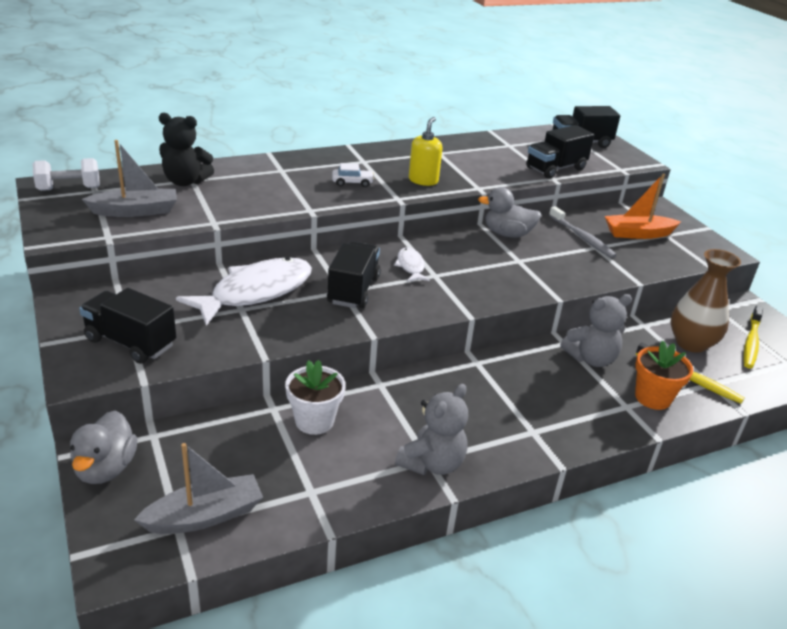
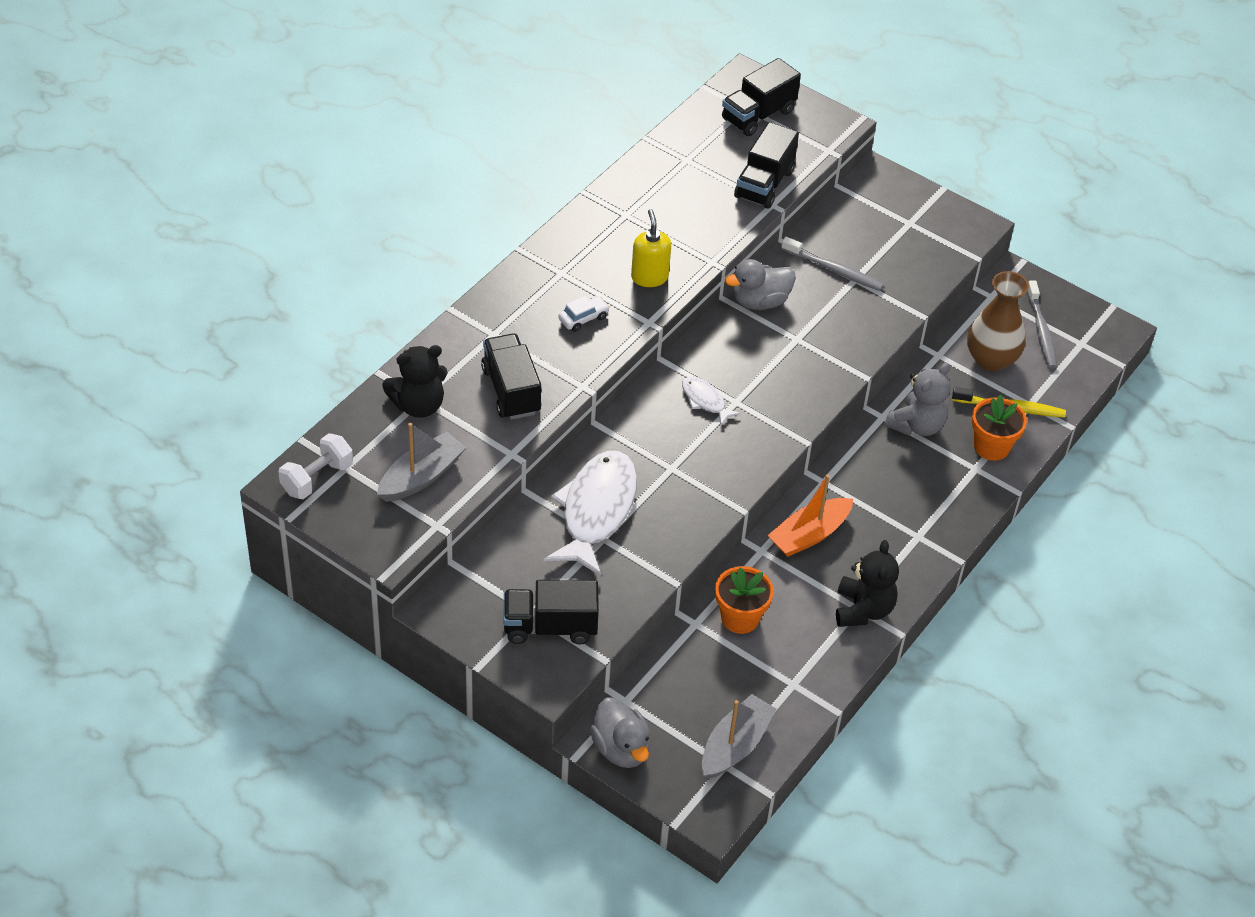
camera: 30 degrees left, 15 degrees up
white flower pot [285,360,346,435] -> orange flower pot [715,566,774,634]
black truck [327,241,381,308] -> black truck moved to [481,333,541,420]
grey teddy bear [395,384,468,475] -> black teddy bear [836,540,899,627]
orange boat [605,174,681,239] -> orange boat moved to [767,474,853,557]
yellow toothbrush [744,306,763,368] -> grey toothbrush [1027,280,1057,368]

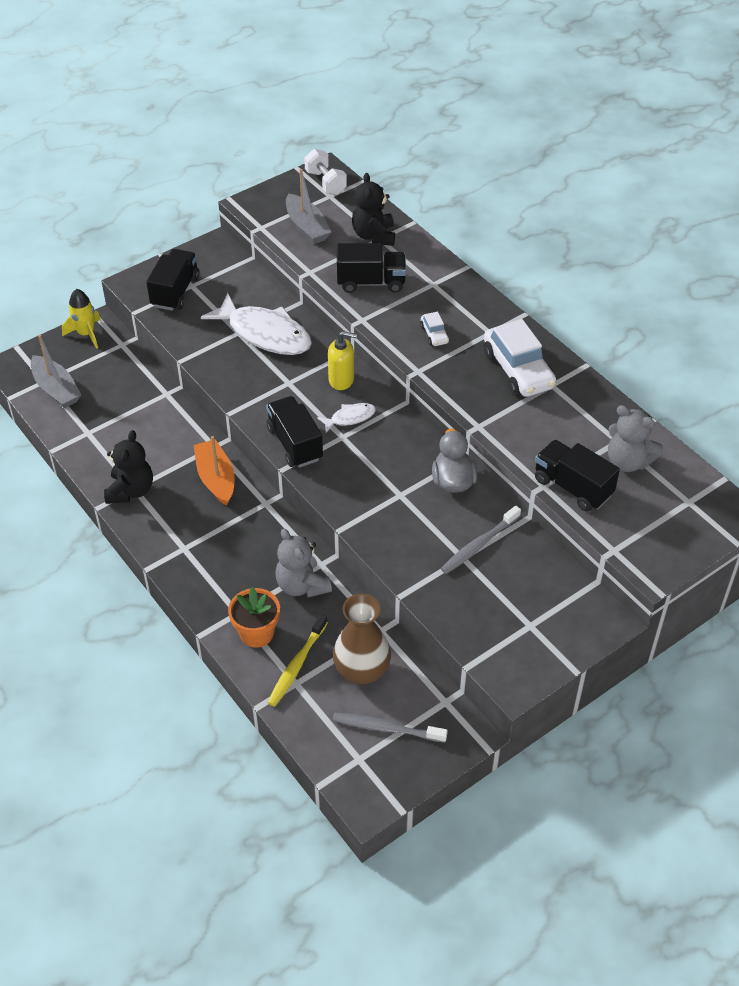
camera: 110 degrees right, 0 degrees up
grey duck [590,698,650,768] -> yellow rocket [62,289,101,349]
yellow soap dispenser [631,209,671,287] -> yellow soap dispenser moved to [328,331,357,390]
orange flower pot [715,566,774,634] -> none
black truck [722,58,801,136] -> black truck moved to [266,396,323,468]
black teddy bear [836,540,899,627] -> black teddy bear turned 105 degrees counterclockwise [104,430,153,504]
none -> white car [483,319,556,397]
none -> grey teddy bear [608,405,663,472]

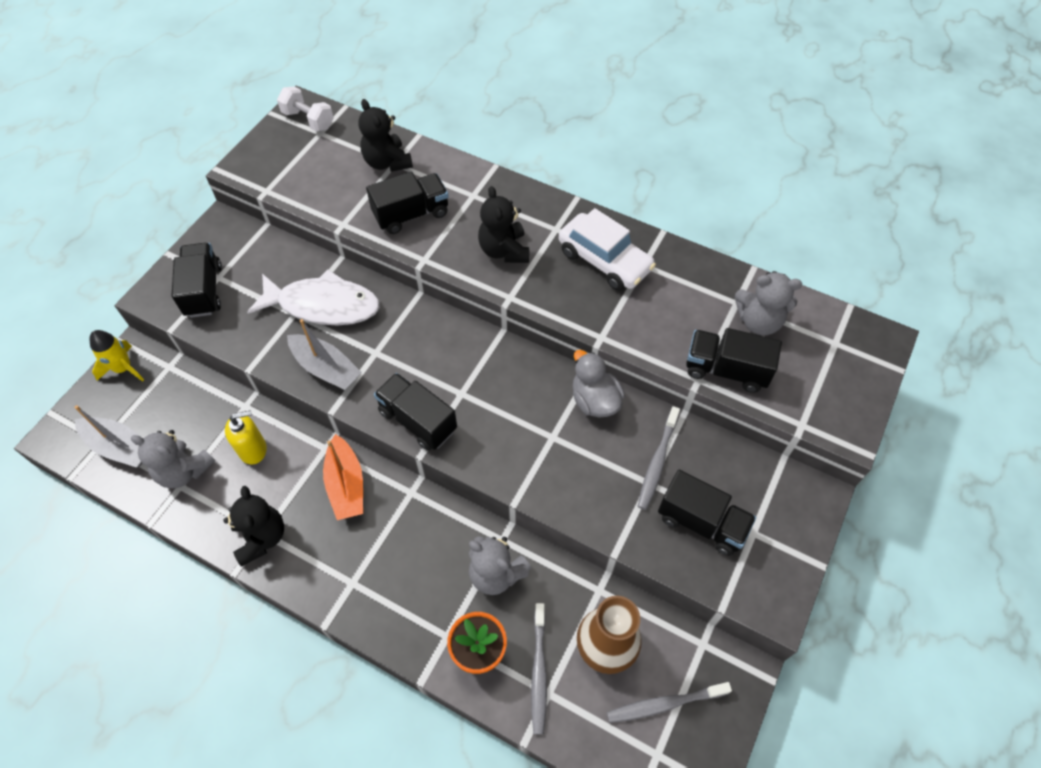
camera: 25 degrees left, 10 degrees up
orange boat [194,436,235,506] -> orange boat turned 150 degrees counterclockwise [323,434,363,520]
yellow toothbrush [267,614,328,707] -> grey toothbrush [531,603,547,734]
grey boat [286,169,331,244] -> grey boat moved to [287,319,362,390]
white fish [317,403,376,432] -> none
yellow soap dispenser [328,331,357,390] -> yellow soap dispenser moved to [225,410,267,465]
white car [420,312,449,346] -> black teddy bear [478,186,529,263]
none -> grey teddy bear [131,430,215,488]
none -> black truck [658,470,756,556]

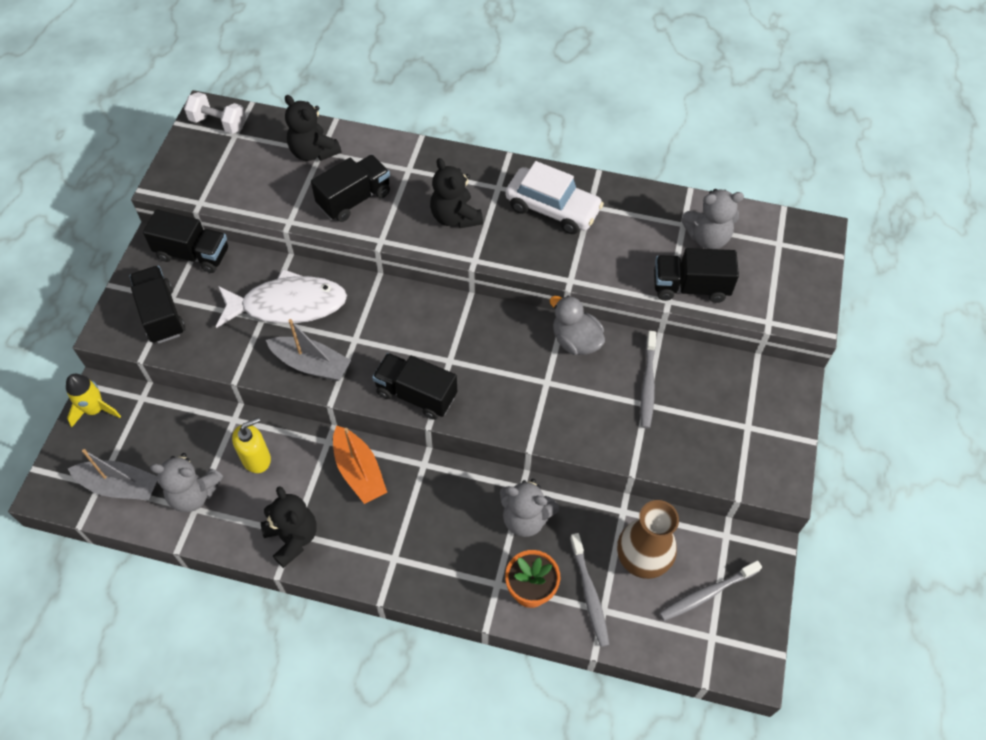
camera: 15 degrees left, 0 degrees up
black truck [658,470,756,556] -> black truck moved to [143,210,228,273]

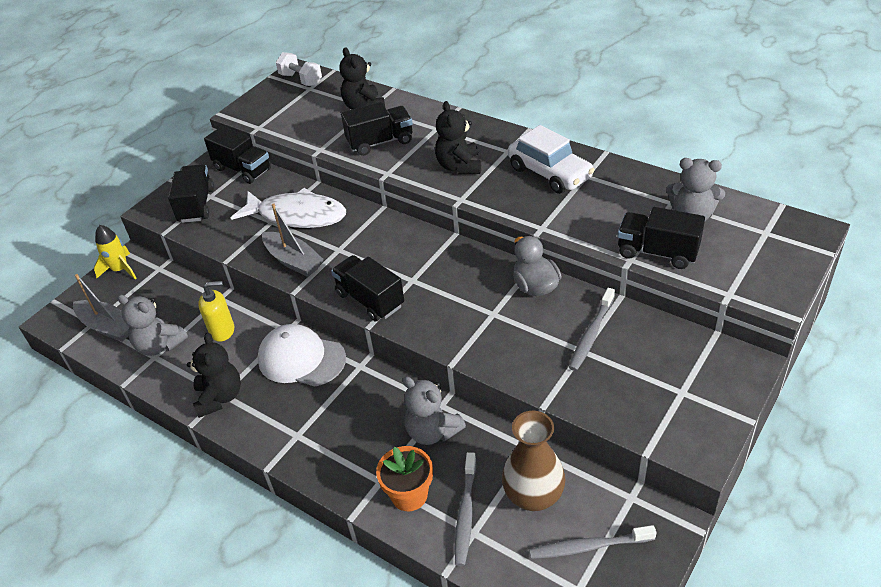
camera: 25 degrees right, 15 degrees down
orange boat [333,425,387,504] -> white cap [258,324,346,387]

